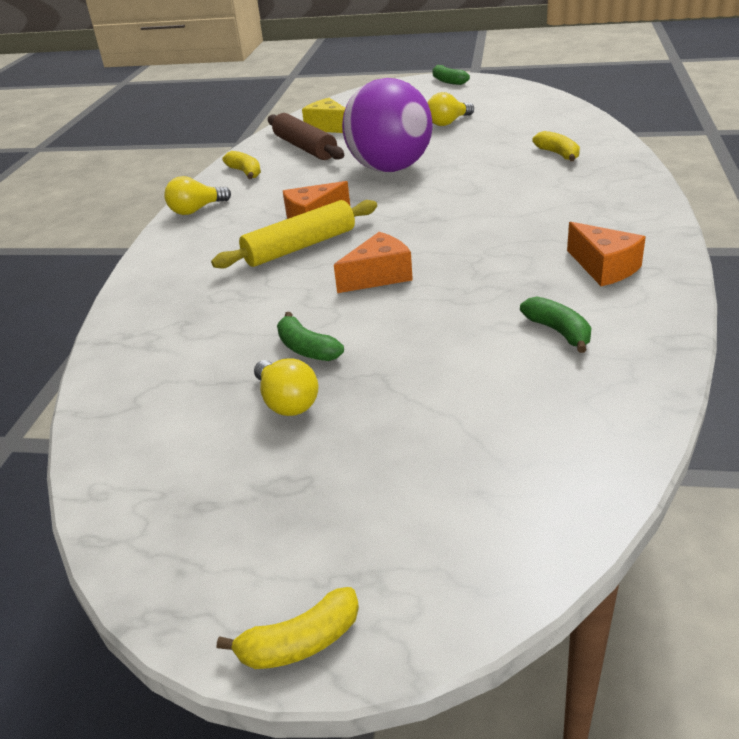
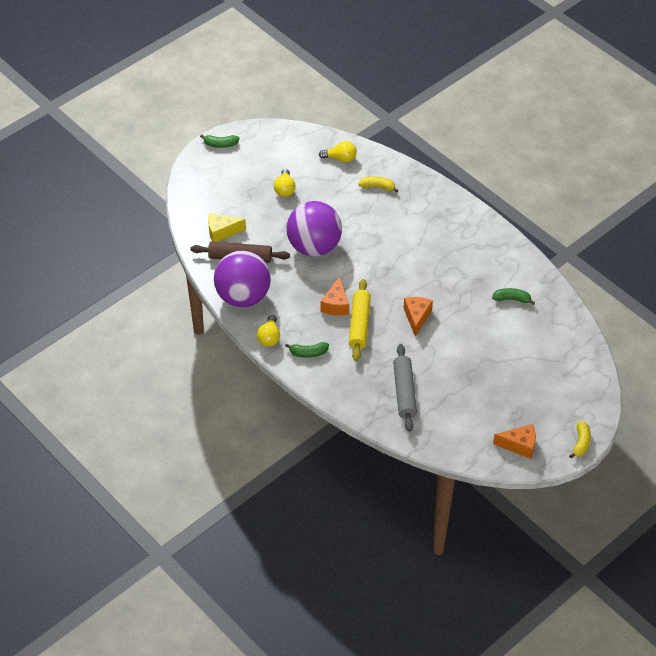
camera: 55 degrees left, 15 degrees up
yellow banana [222,151,261,179] -> purple ball [214,250,271,307]
yellow light bulb [254,358,318,416] -> yellow light bulb moved to [319,141,357,162]
green banana [277,312,344,361] -> green banana moved to [285,342,329,358]
orange cheese [567,222,646,286] -> orange cheese moved to [493,424,536,459]
none -> grey rolling pin [393,344,417,432]

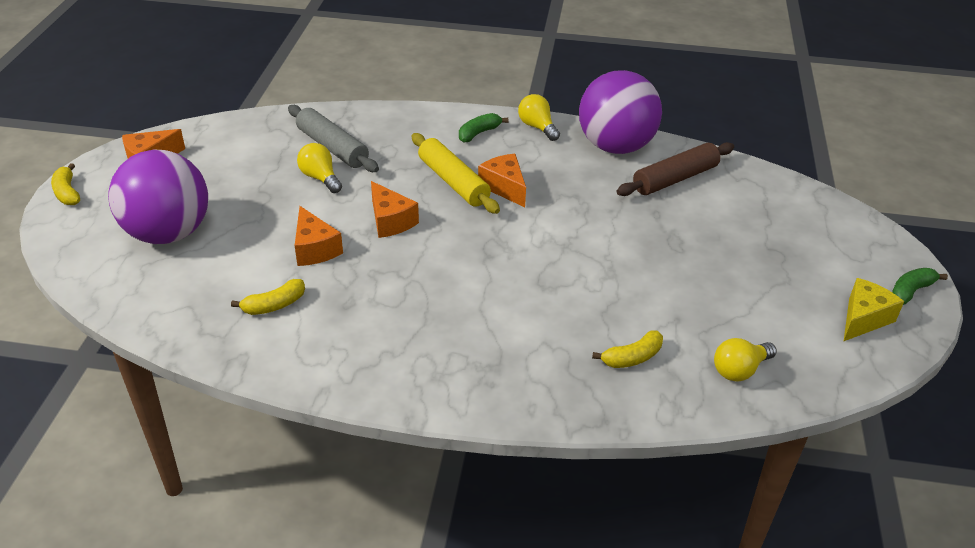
camera: 140 degrees right, 10 degrees down
yellow cheese [208,213,246,242] -> yellow cheese moved to [844,278,904,341]
yellow light bulb [274,169,295,197] -> yellow light bulb moved to [297,143,342,193]
purple ball [287,201,342,257] -> purple ball moved to [108,149,208,244]
green banana [492,288,535,305] -> yellow banana [231,279,305,315]
none -> orange cheese [295,206,343,266]

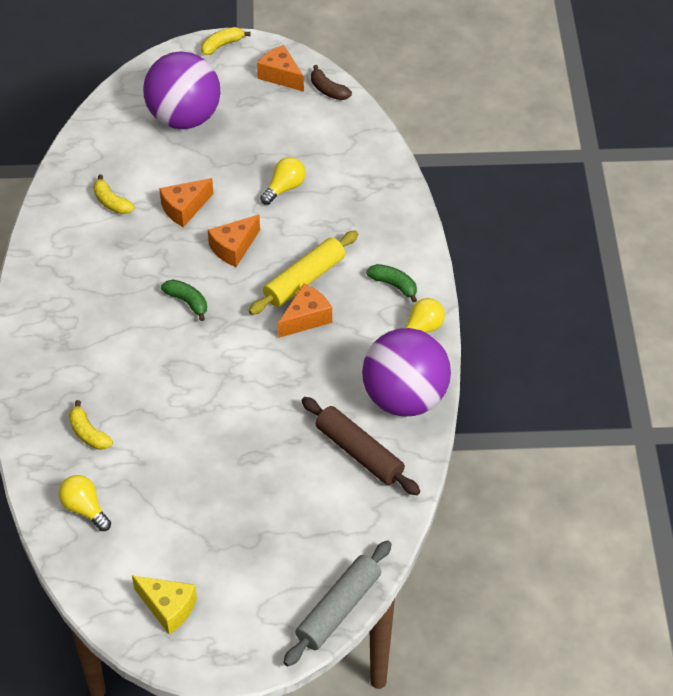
camera: 80 degrees right, 10 degrees up
grey rolling pin [288,105,379,172] -> grey rolling pin moved to [283,540,392,666]
green banana [892,268,948,305] -> green banana moved to [161,279,207,321]
none -> brown banana [311,65,352,100]

